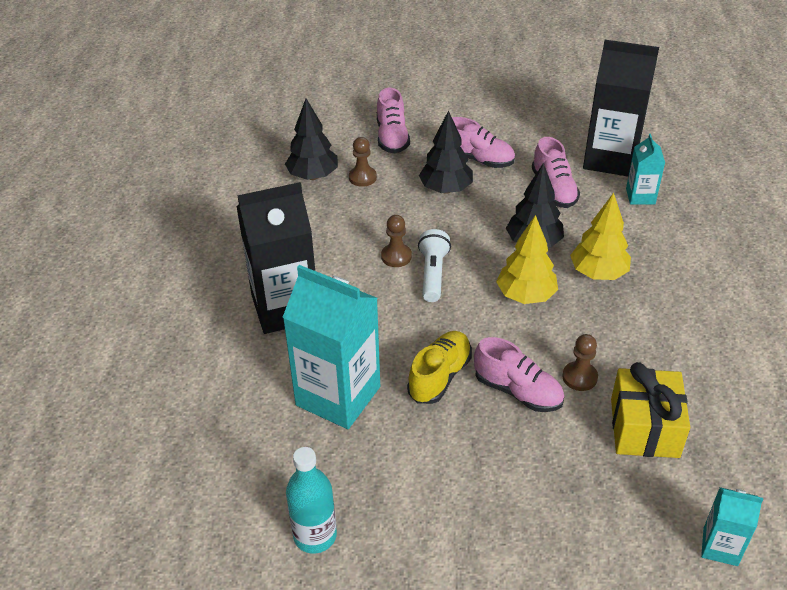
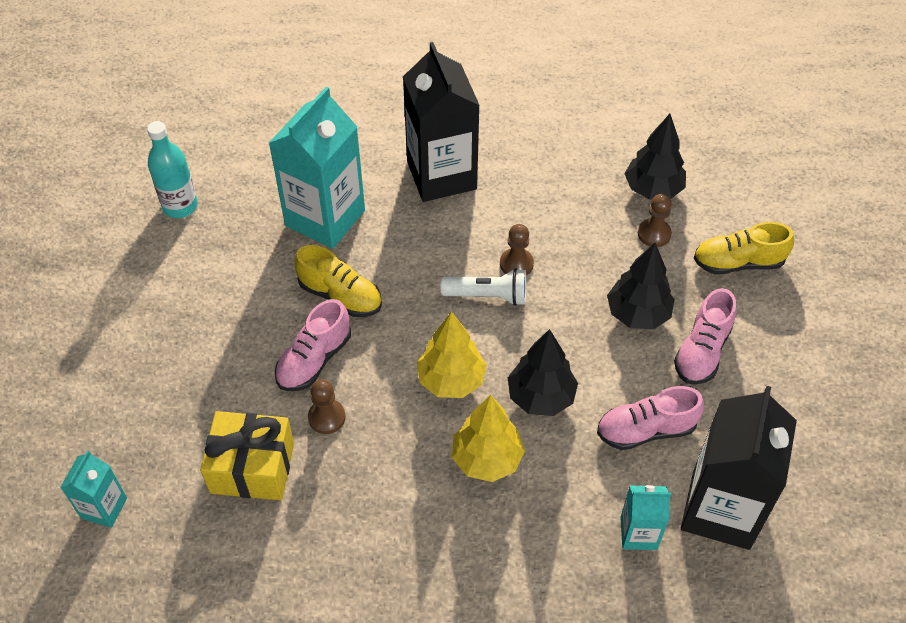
camera: 90 degrees right, 10 degrees up
pink shoe [377,87,410,154] -> yellow shoe [694,222,794,275]

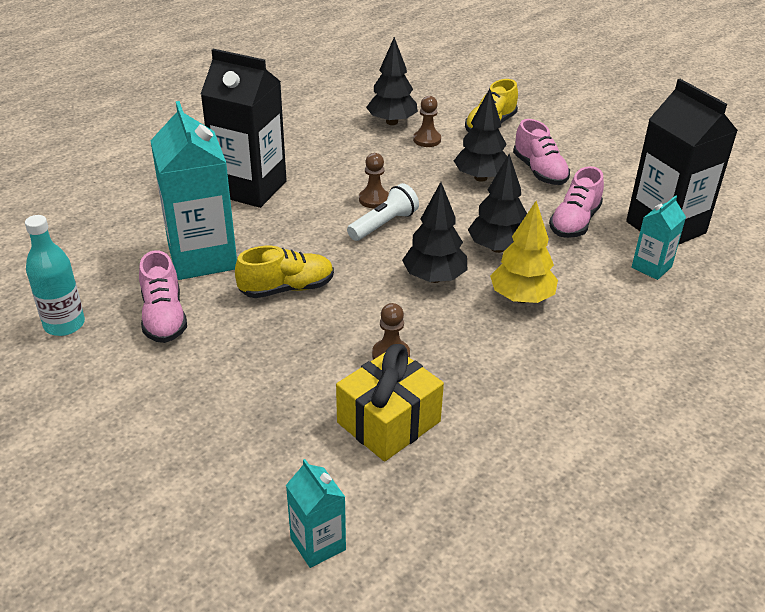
camera: 50 degrees left, 15 degrees down
pink shoe [275,299,351,391] -> pink shoe moved to [139,250,187,343]
yellow tree [417,312,487,398] -> black tree [402,182,467,283]

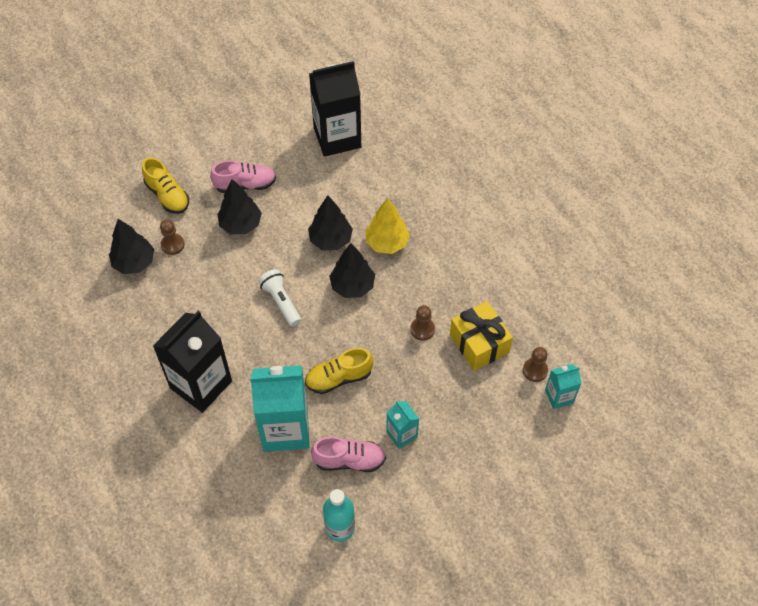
camera: 75 degrees left, 20 degrees up
yellow shoe [235,246,334,298] -> yellow shoe turned 105 degrees counterclockwise [305,348,373,394]
brown pawn [359,153,389,208] -> brown pawn moved to [523,347,548,382]
pink shoe [549,166,604,238] -> none
turquoise carton [632,195,686,280] -> turquoise carton moved to [386,401,419,449]

